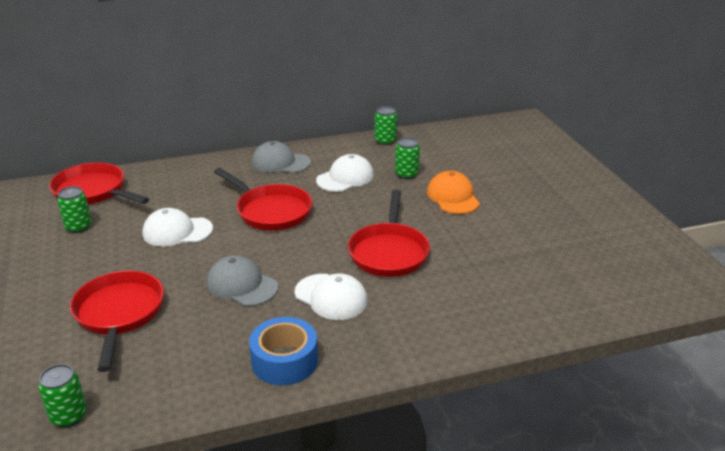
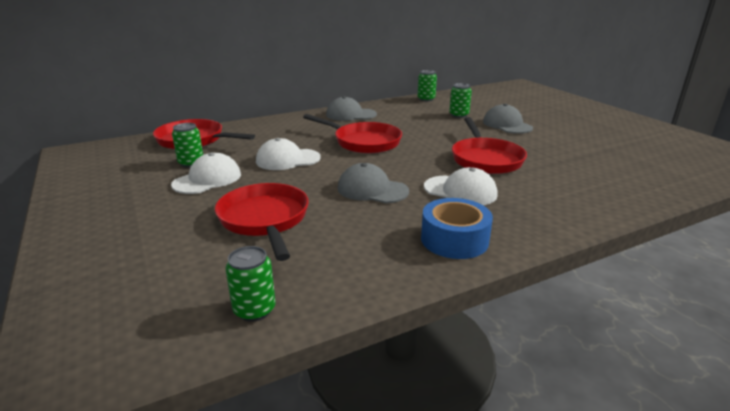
camera: 10 degrees left, 5 degrees down
white cap [316,154,374,192] -> white cap moved to [171,152,241,194]
orange cap [427,171,480,214] -> grey cap [483,104,533,134]

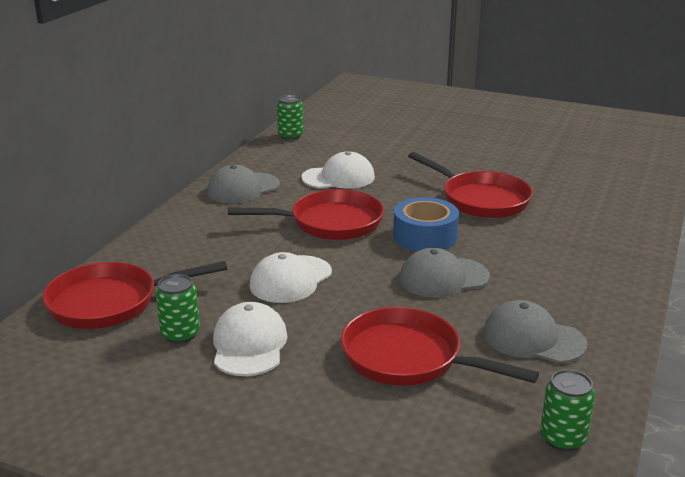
camera: 40 degrees left, 0 degrees up
blue tape [421,198,493,259] -> blue tape moved to [393,197,459,252]
white cap [424,167,497,205] -> white cap moved to [302,151,375,189]
green can [449,83,472,118] -> none
grey cap [483,104,533,134] -> grey cap moved to [483,300,587,363]

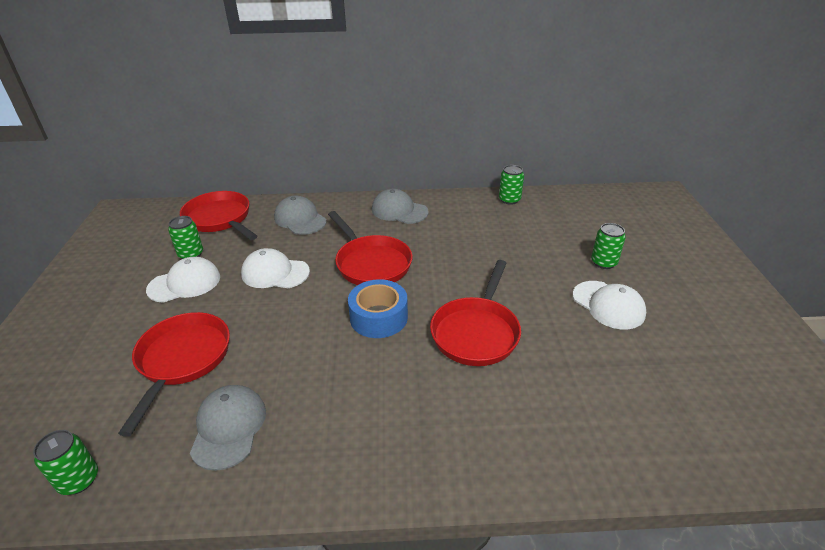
camera: 65 degrees right, 10 degrees up
white cap [302,151,375,189] -> white cap moved to [573,281,646,329]
grey cap [399,248,490,298] -> grey cap moved to [274,195,327,235]
none -> green can [591,223,626,269]

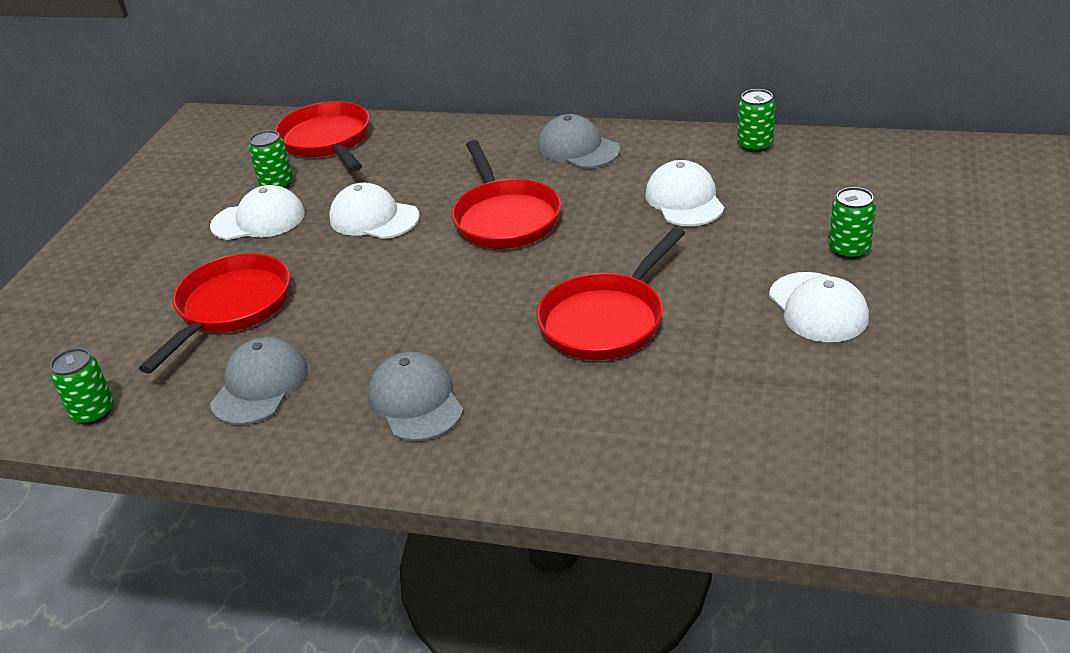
camera: 20 degrees right, 0 degrees up
grey cap [274,195,327,235] -> grey cap moved to [368,351,463,441]
blue tape [348,279,408,338] -> none
none -> white cap [645,160,725,226]

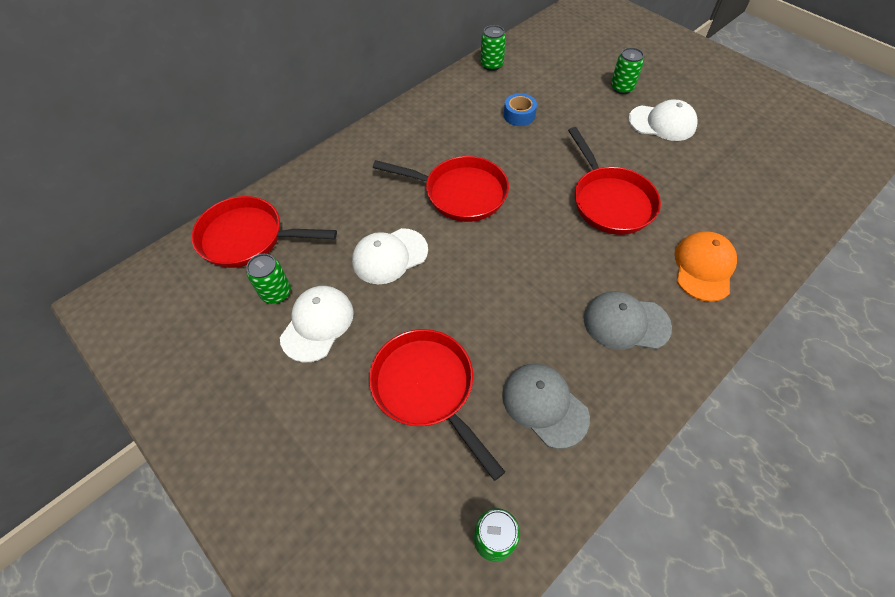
camera: 60 degrees left, 20 degrees up
grey cap [537,114,620,168] -> none
white cap [645,160,725,226] -> blue tape [504,93,537,126]
none -> orange cap [675,231,737,302]

